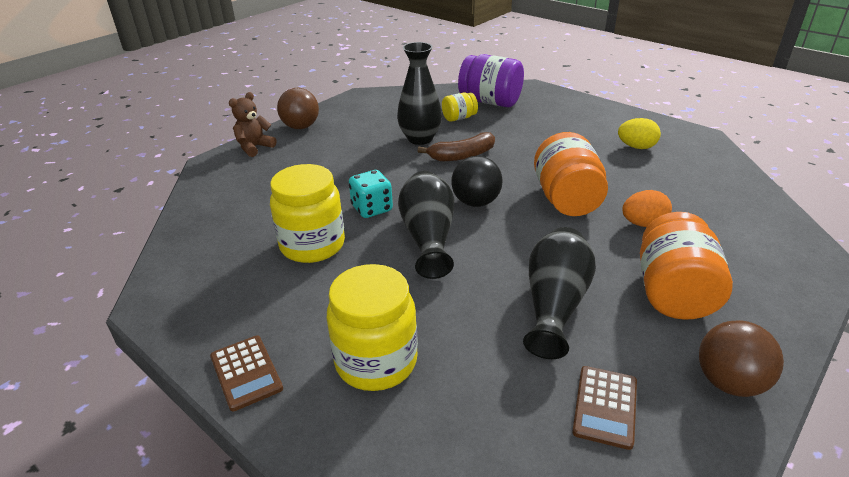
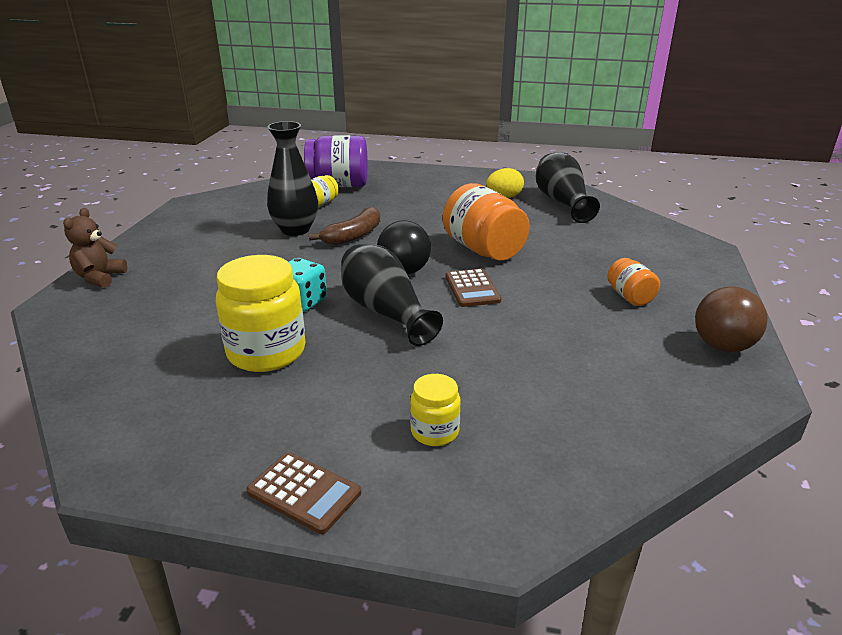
camera: 30 degrees left, 5 degrees down
brown ball [277,88,319,129] -> none
yellow jar [327,264,418,391] -> yellow jar [410,374,461,446], size x0.53
black vase [523,227,596,359] -> black vase moved to [536,152,600,223]
brown calculator [572,366,637,450] -> brown calculator moved to [445,268,501,307]
orange egg [622,190,672,227] -> none
orange jar [640,212,733,320] -> orange jar [607,258,660,306], size x0.53

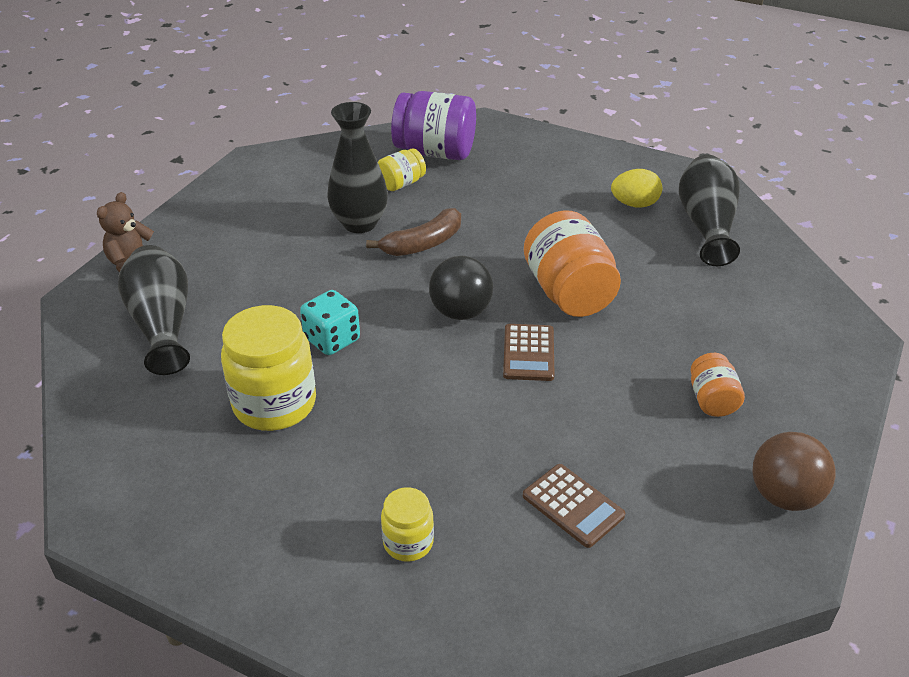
camera: 15 degrees right, 10 degrees up
brown calculator [246,452,361,534] -> brown calculator moved to [523,464,625,548]
black vase [341,244,443,346] -> black vase moved to [118,245,190,375]

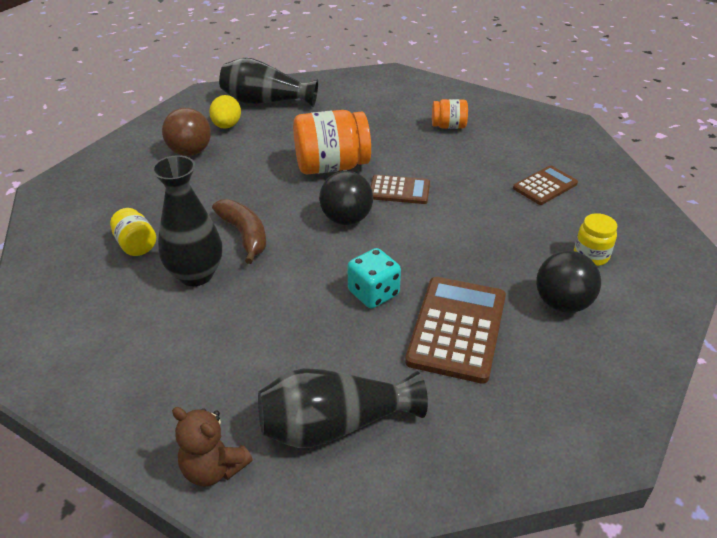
camera: 85 degrees left, 0 degrees up
yellow jar [221,305,316,431] -> brown calculator [405,277,506,384]
purple jar [391,91,476,160] -> none
brown ball [753,432,836,511] -> brown ball moved to [162,108,211,156]
none -> black ball [536,251,601,313]

